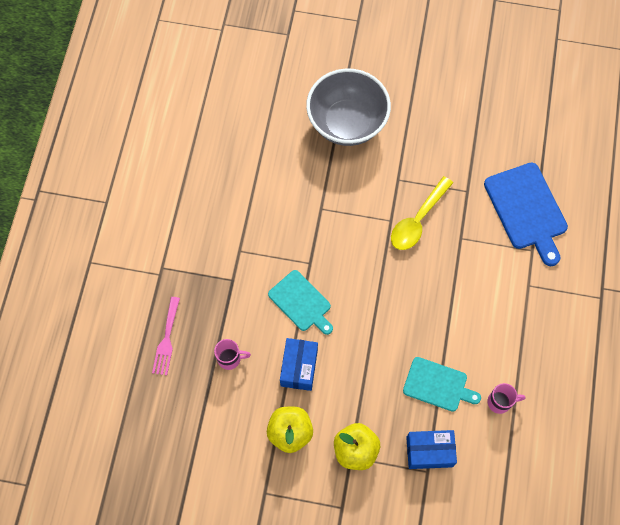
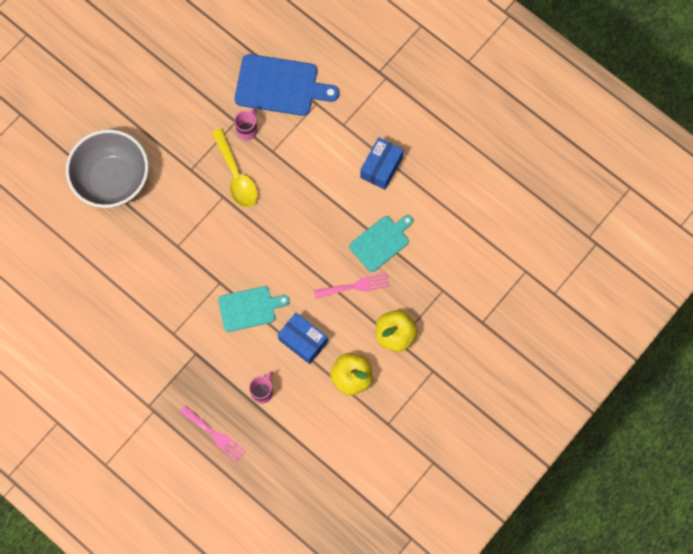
camera: 60 degrees left, 5 degrees up
blue box [406,430,457,469] -> blue box moved to [360,137,404,190]
pink mug [488,383,526,414] -> pink mug moved to [234,108,258,140]
none -> pink fork [314,273,389,299]

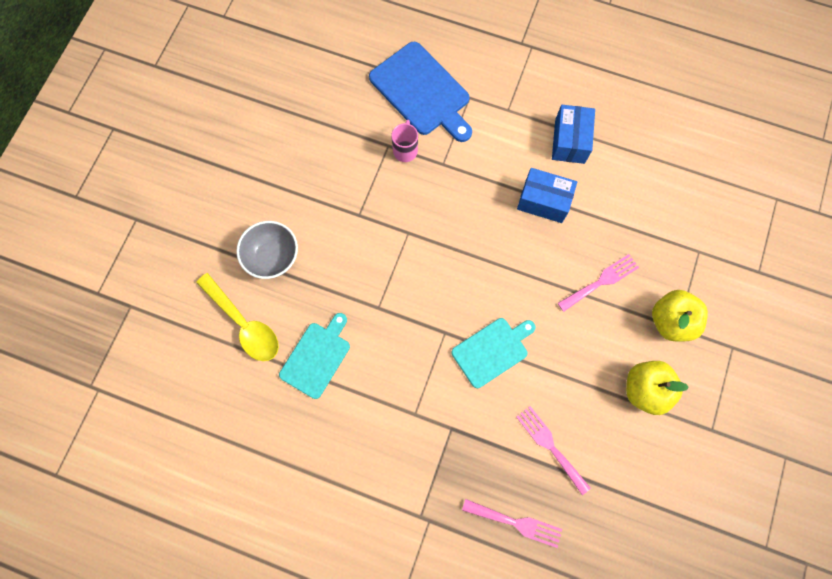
camera: 20 degrees left, 0 degrees up
grey bowl [66,129,148,208] -> grey bowl [236,221,298,279], size x0.59
yellow spoon [211,128,258,208] -> yellow spoon moved to [196,273,279,361]
blue cutting board [235,54,339,116] -> blue cutting board turned 60 degrees clockwise [369,42,472,142]
pink mug [249,371,273,404] -> pink fork [517,406,591,495]
blue box [278,313,328,364] -> blue box moved to [517,168,577,223]
turquoise cutting board [349,215,413,272] -> turquoise cutting board moved to [279,313,350,399]

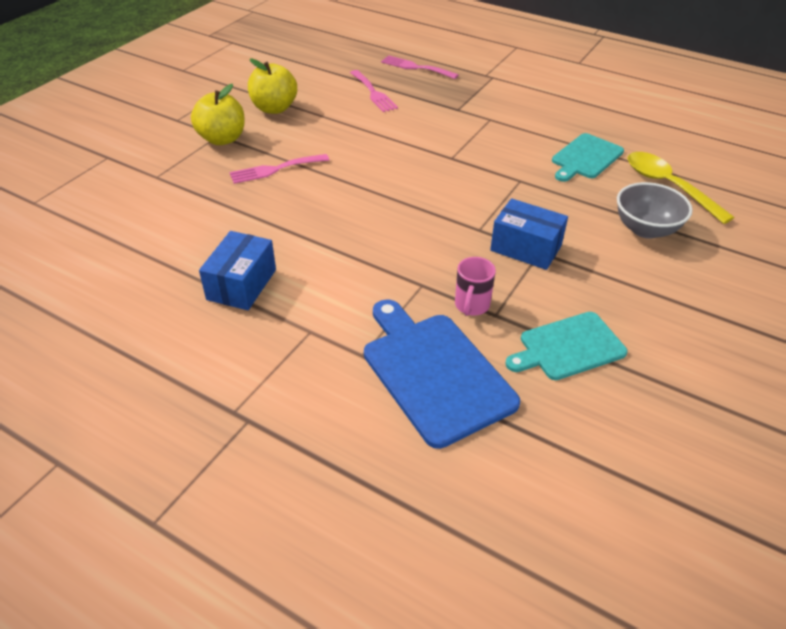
camera: 170 degrees left, 30 degrees down
turquoise cutting board [451,318,536,388] -> turquoise cutting board moved to [505,312,628,380]
blue box [517,168,577,223] -> blue box moved to [490,198,568,270]

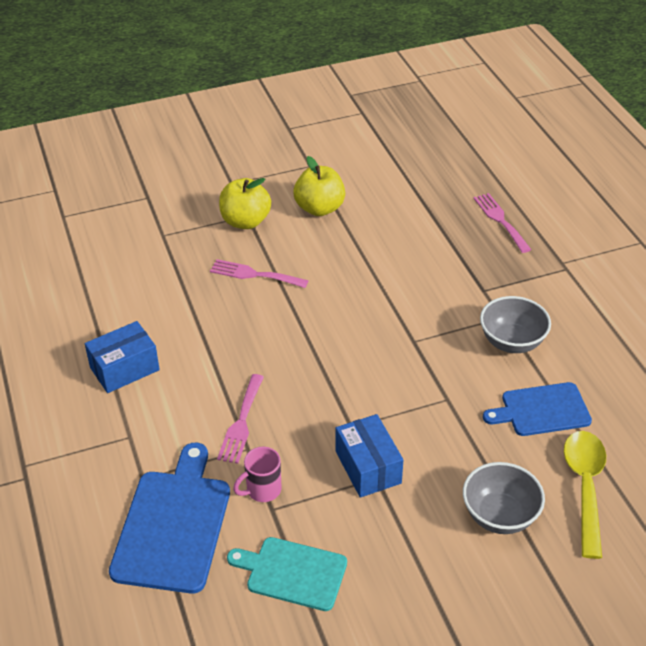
camera: 40 degrees right, 0 degrees up
pink fork [350,70,398,112] -> pink fork moved to [217,374,264,464]
turquoise cutting board [552,133,624,182] -> blue cutting board [483,382,592,436]
none -> grey bowl [480,296,551,353]

